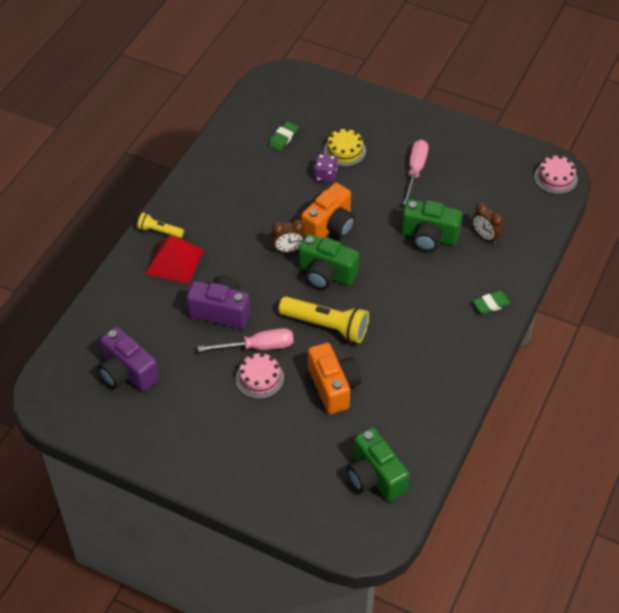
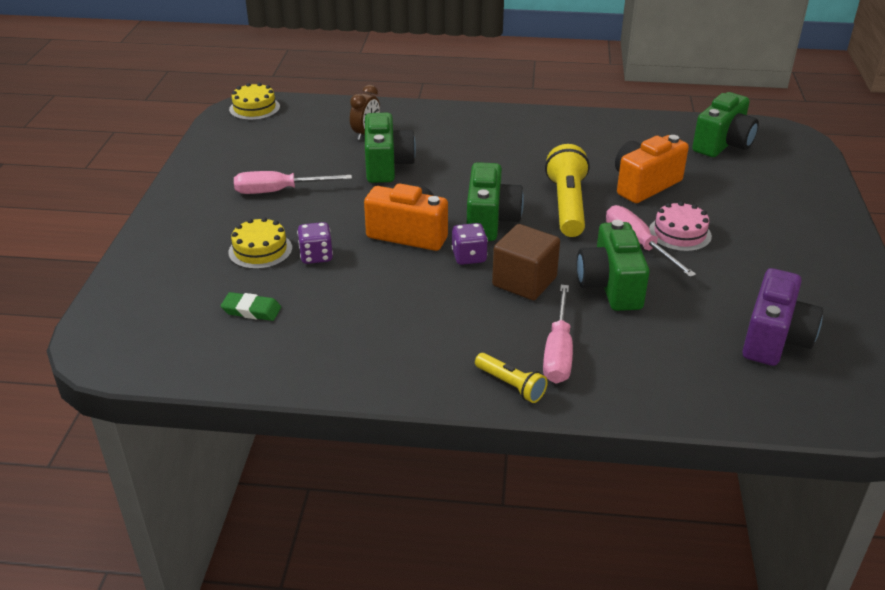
camera: 110 degrees left, 15 degrees down
yellow flashlight [137,213,184,238] -> yellow flashlight turned 45 degrees counterclockwise [475,353,548,403]
red pyramid [145,235,204,284] -> pink screwdriver [543,285,573,384]
purple camera [186,275,250,329] -> green camera [577,220,649,311]
brown clock [271,220,305,252] -> purple dice [452,223,488,265]
green eraser [472,291,511,314] -> none
pink cake [534,155,578,194] -> yellow cake [229,83,280,120]
none -> brown cube [492,224,560,300]

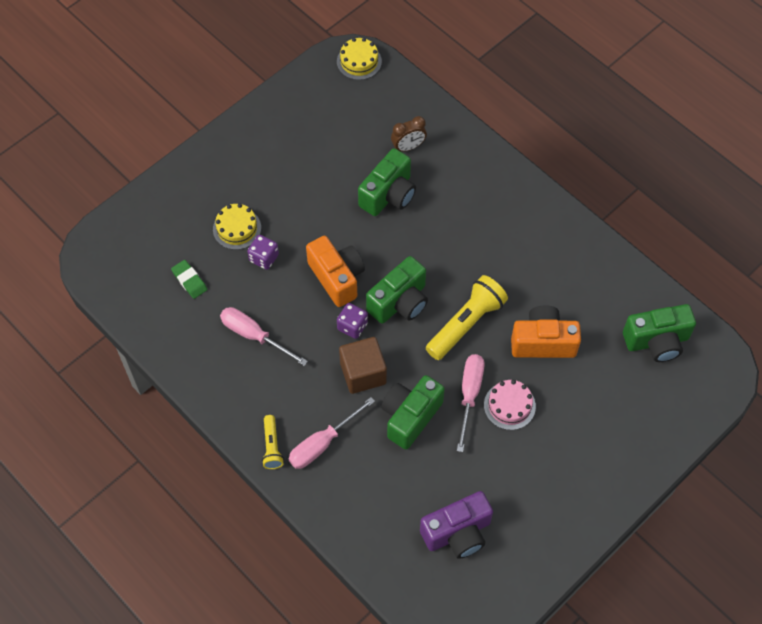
camera: 40 degrees right, 25 degrees up
pink screwdriver [234,171,352,194] -> pink screwdriver moved to [220,307,308,366]

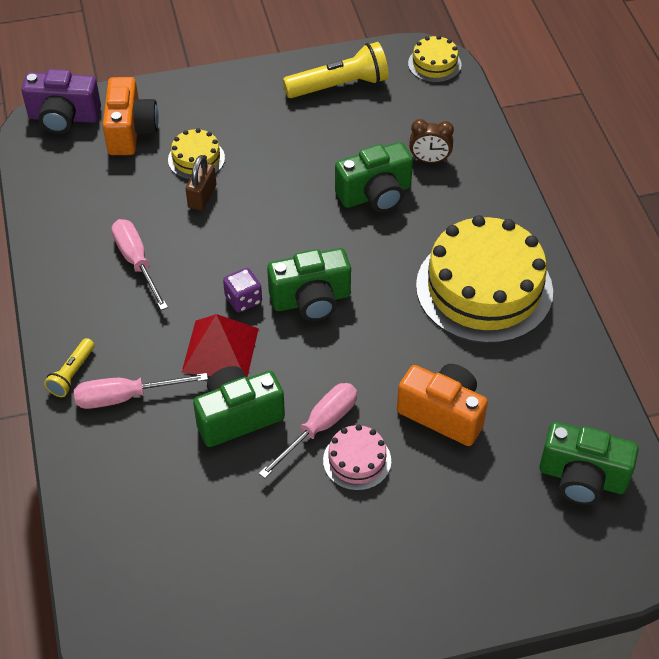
camera: 30 degrees right, 10 degrees down
green eraser [171,260,207,299] -> none
purple dice [247,235,279,270] -> brown padlock [186,155,216,211]
orange camera [306,236,365,307] -> orange camera moved to [103,77,159,155]
brown cube [339,337,387,394] -> red pyramid [181,314,259,377]
purple camera [420,491,493,559] -> purple camera moved to [21,69,101,134]
yellow flashlight [426,275,508,360] -> yellow flashlight moved to [283,42,389,98]
none -> yellow cake [416,215,553,343]

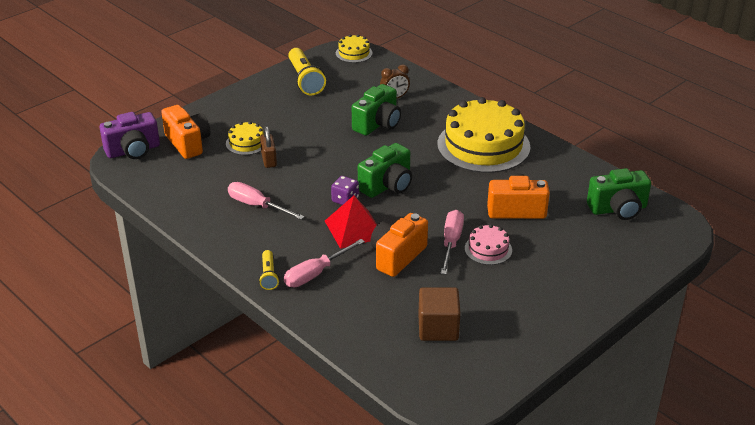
camera: 30 degrees left, 15 degrees down
green camera [193,366,285,447] -> orange camera [370,213,428,277]
yellow flashlight [283,42,389,98] -> yellow flashlight turned 120 degrees clockwise [288,48,326,95]
none -> brown cube [418,287,461,341]

